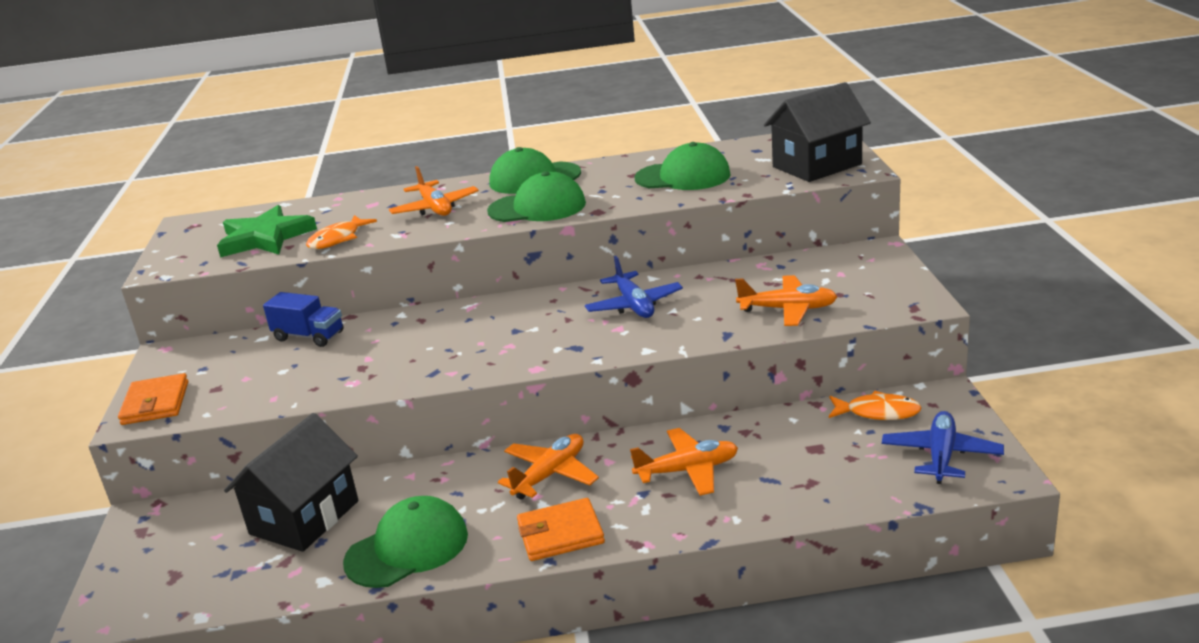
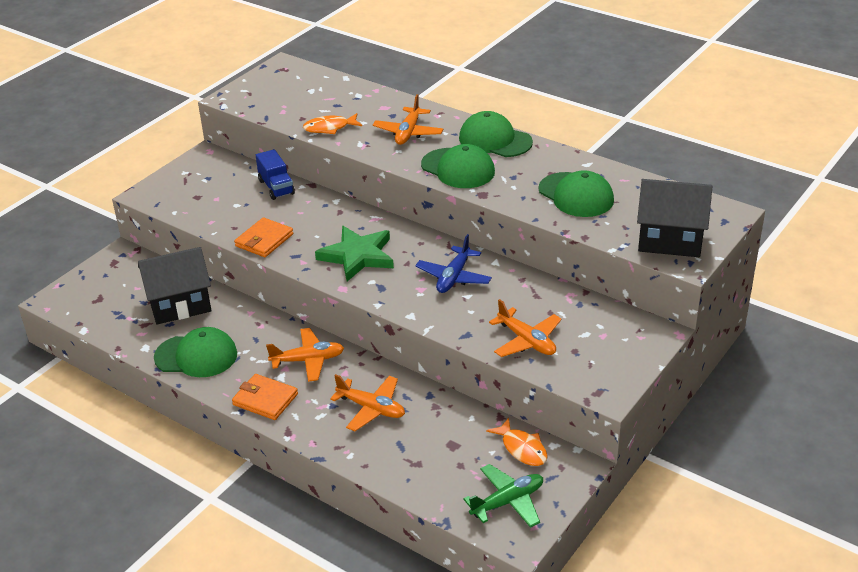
camera: 40 degrees right, 10 degrees up
orange wallet [118,373,188,425] -> orange wallet moved to [234,217,293,257]
green star [217,205,317,257] -> green star moved to [315,226,394,281]
blue plane [882,411,1004,484] -> green plane [463,464,543,528]

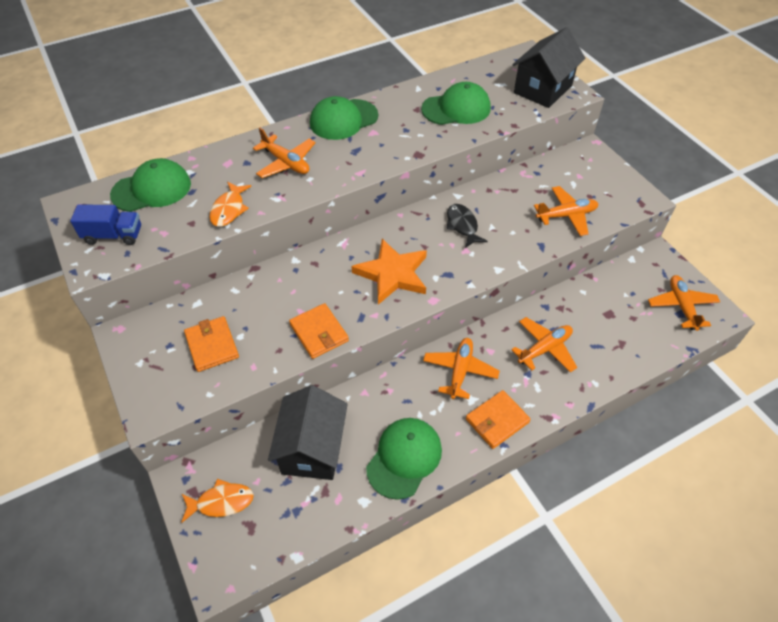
camera: 65 degrees left, 15 degrees up
blue truck [256,149,295,200] -> blue truck moved to [70,204,141,245]
green star [315,226,394,281] -> orange star [351,239,427,305]
blue plane [415,234,492,293] -> black fish [447,204,488,248]
green cap [421,144,495,188] -> green cap moved to [110,158,191,212]
green plane [463,464,543,528] -> orange plane [648,275,720,331]
orange fish [486,418,548,466] -> orange fish moved to [181,479,254,523]
none -> orange wallet [184,316,239,372]

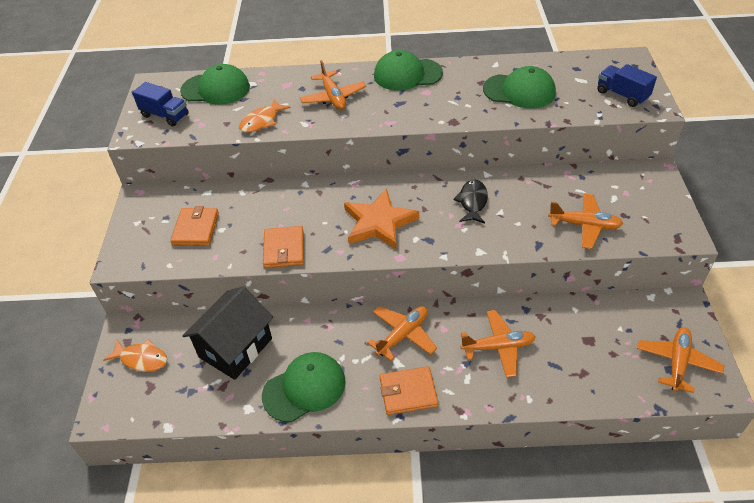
camera: 30 degrees right, 5 degrees down
black house [512,27,585,108] -> blue truck [597,64,657,107]

